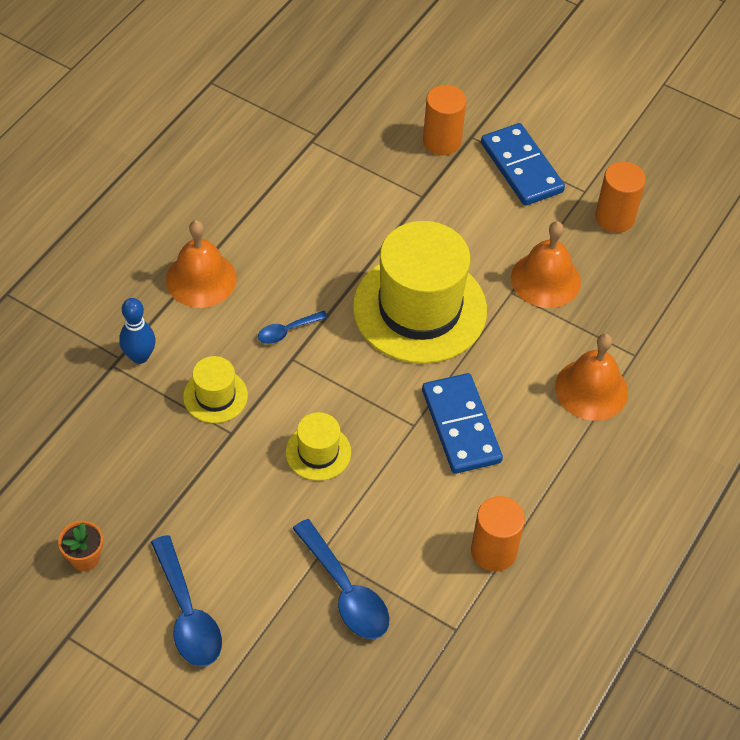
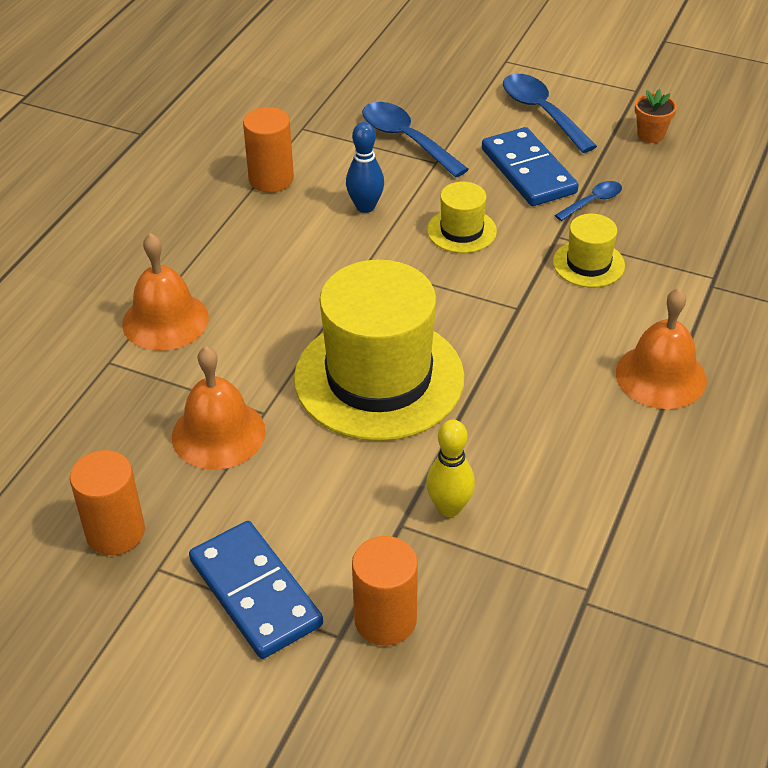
camera: 175 degrees right, 10 degrees down
blue bowling pin [119,298,155,364] -> blue bowling pin moved to [346,122,384,213]
blue spoon [258,311,328,344] -> blue spoon moved to [555,181,622,221]
blue domino [422,373,503,474] -> blue domino moved to [482,127,579,206]
none -> yellow bowling pin [426,419,475,517]

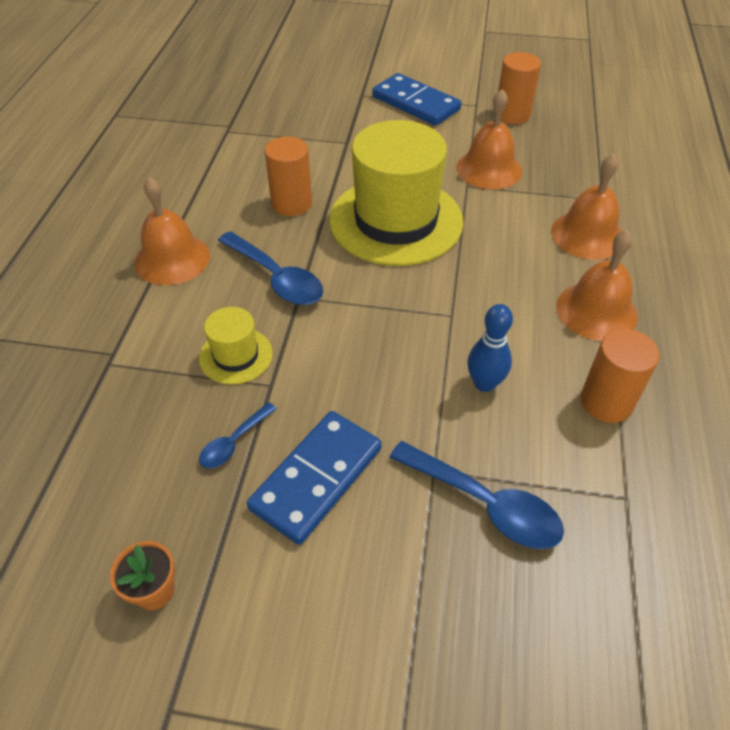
camera: 165 degrees right, 5 degrees up
orange cylinder [352,536,418,646] -> orange cylinder moved to [265,137,312,216]
yellow bowling pin [426,419,475,517] -> none
yellow hat [427,182,497,253] -> none
blue domino [482,127,579,206] -> blue domino turned 75 degrees clockwise [247,411,382,545]
blue spoon [503,74,597,153] -> blue spoon moved to [218,231,323,305]
none -> orange bell [556,230,638,341]

